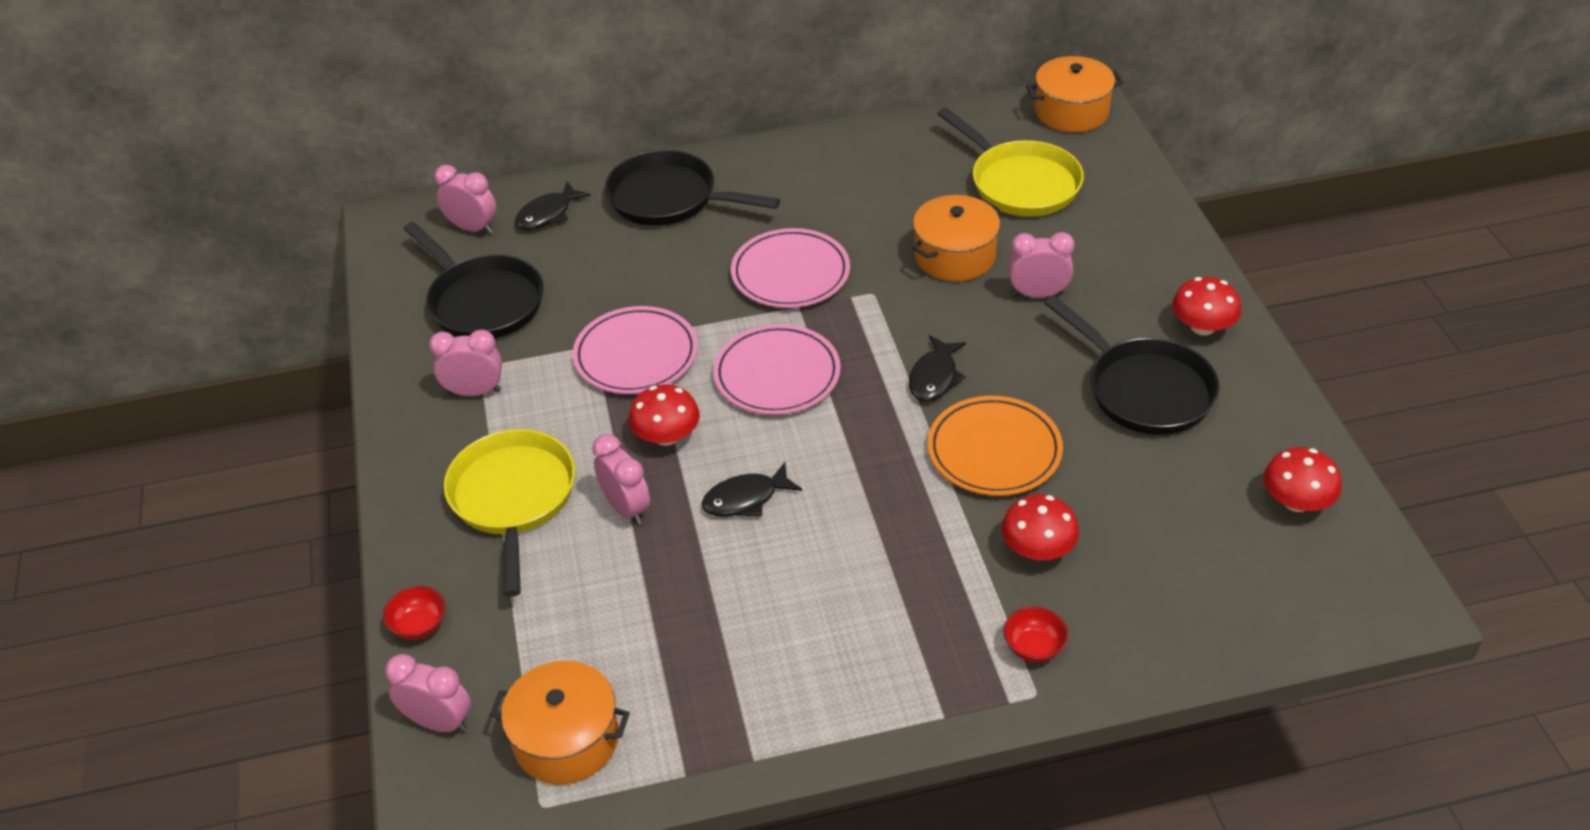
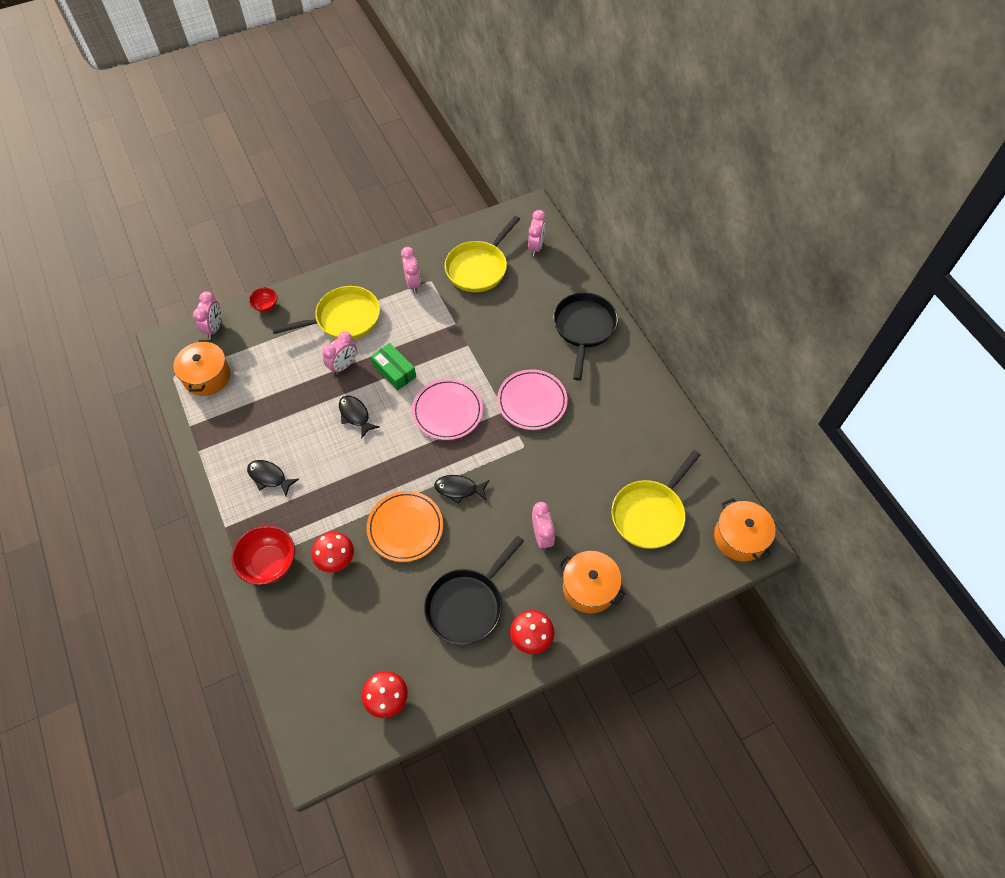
camera: 75 degrees right, 15 degrees up
black pan [403,222,544,339] -> yellow pan [445,216,520,292]
black fish [515,181,591,230] -> black fish moved to [247,460,299,496]
pink plate [572,306,698,394] -> none
red mushroom [629,384,700,446] -> green box [371,343,416,390]
orange pot [912,195,1000,281] -> orange pot moved to [559,551,626,614]
red bowl [1004,606,1068,663] -> red bowl [232,525,295,585], size x1.86

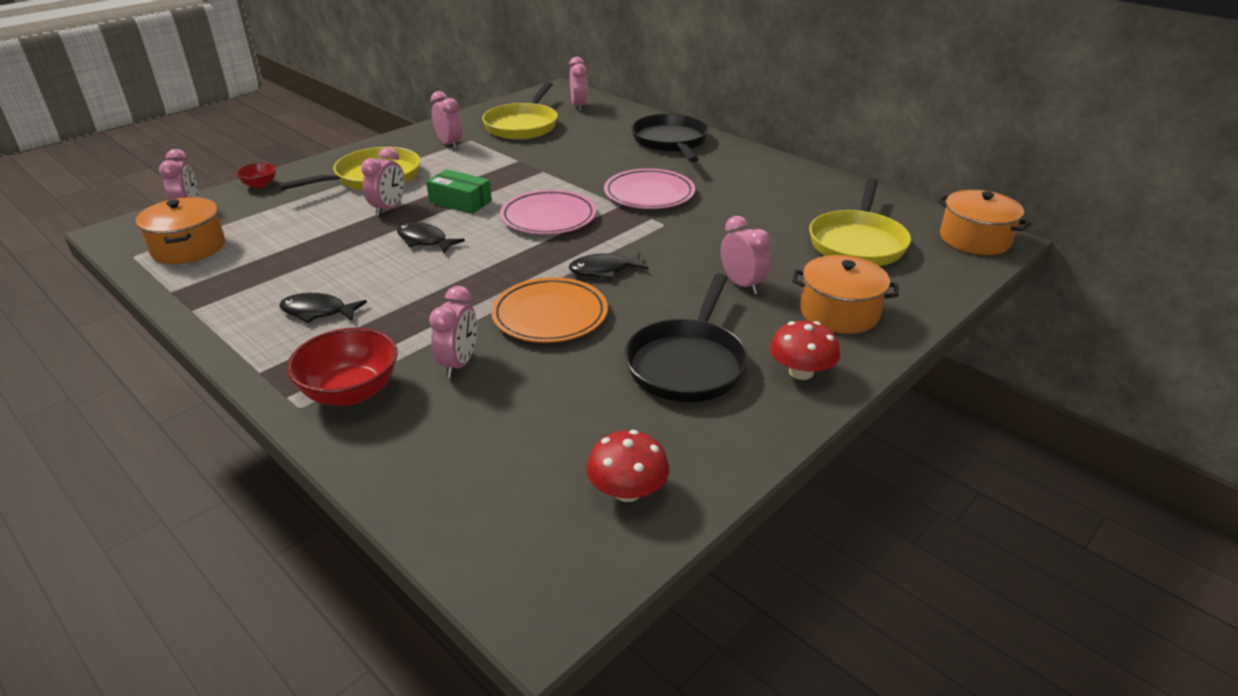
camera: 20 degrees left, 25 degrees down
red mushroom [312,532,354,572] -> pink clock [429,286,477,378]

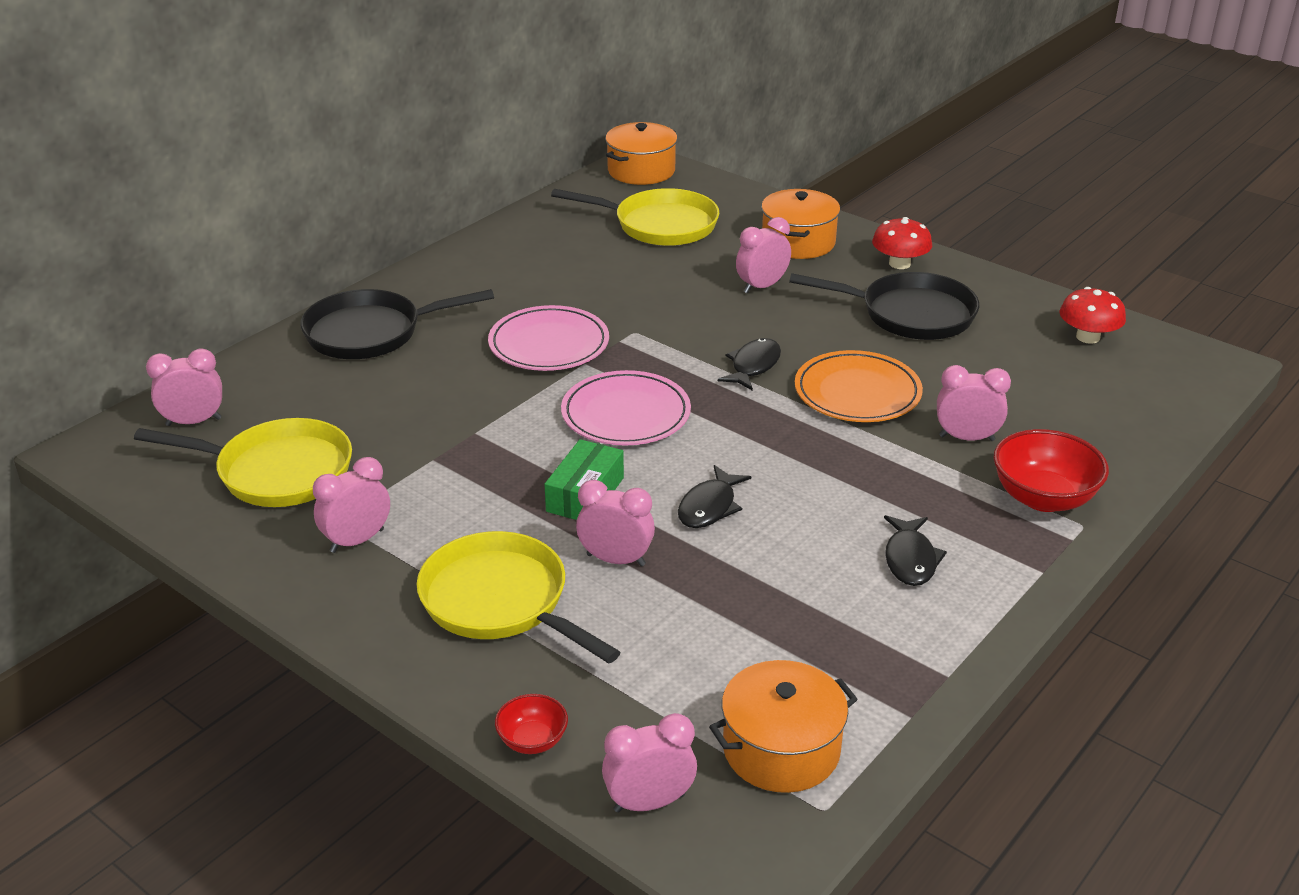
camera: 95 degrees left, 0 degrees up
black fish [569,252,648,279] -> black fish turned 135 degrees counterclockwise [718,338,781,391]

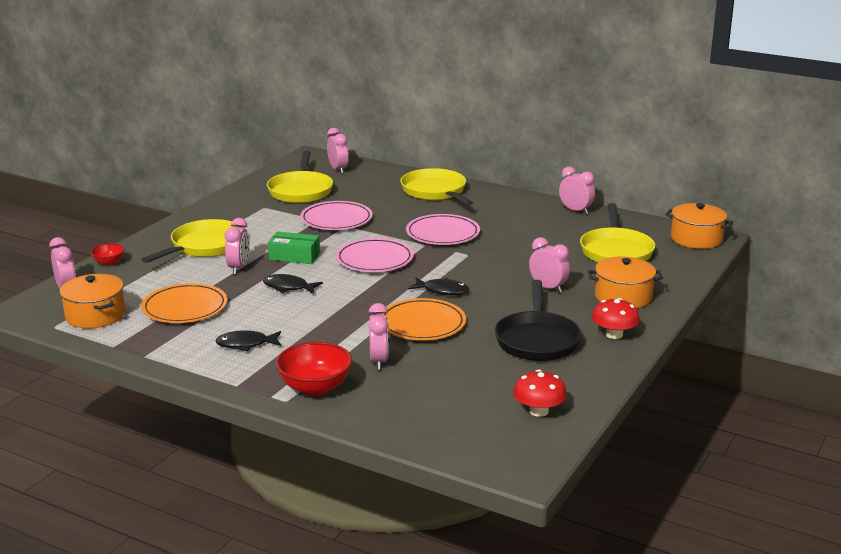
camera: 80 degrees right, 10 degrees down
black pan [300,289,494,359] -> yellow pan [400,168,473,206]
pink clock [313,457,390,553] -> pink clock moved to [559,166,595,214]
none -> orange plate [141,283,227,323]
none -> pink plate [300,201,373,230]

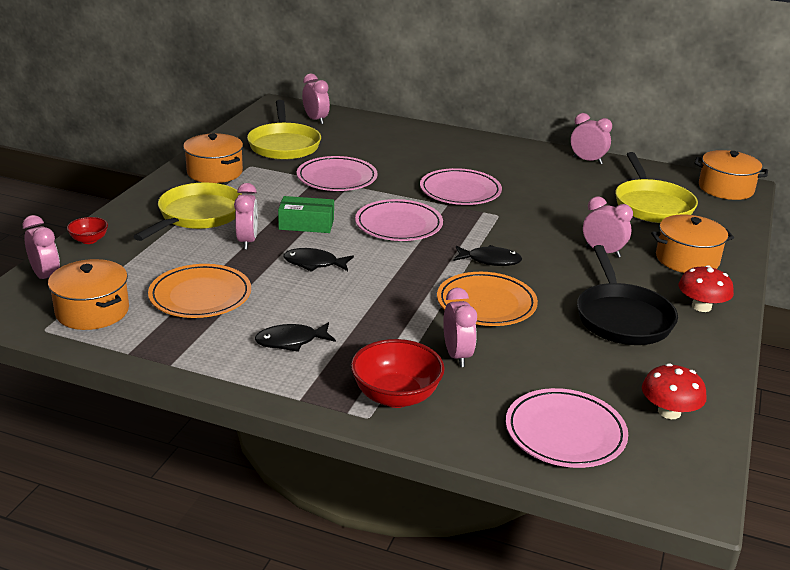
camera: 10 degrees left, 5 degrees up
yellow pan [400,168,473,206] -> none
none -> orange pot [183,133,243,183]
none -> pink plate [506,388,628,468]

